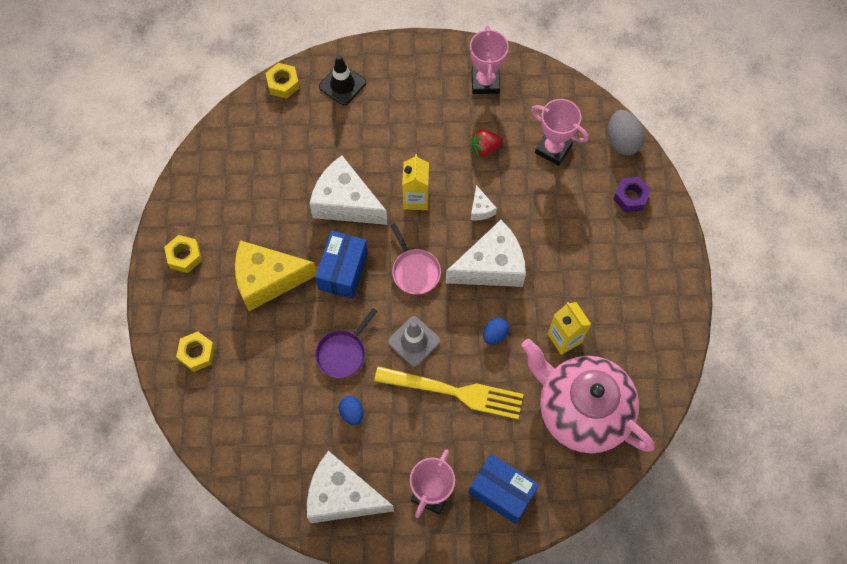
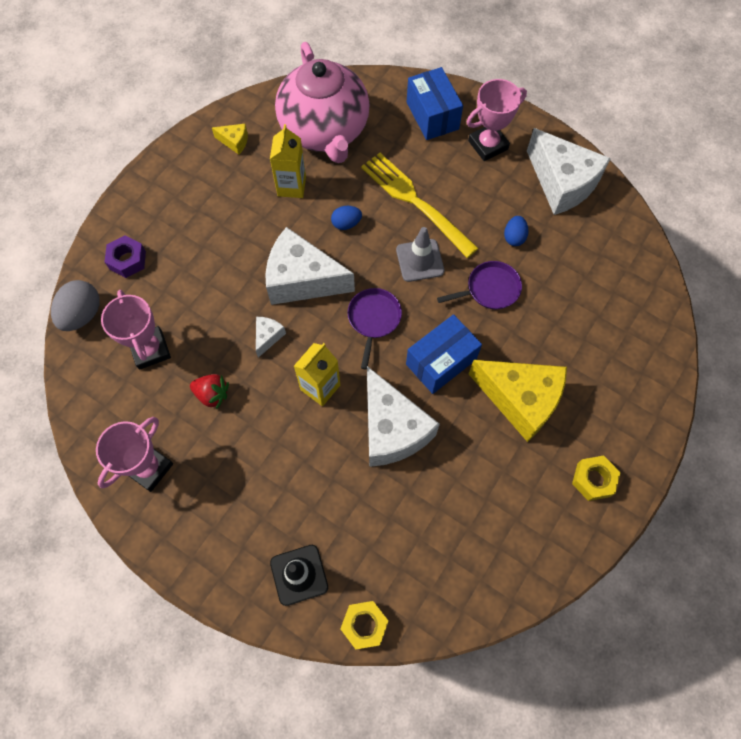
camera: 145 degrees left, 0 degrees up
yellow nut [176,332,215,372] -> none
pink pan [391,223,441,295] -> purple pan [347,288,402,369]
none -> yellow cheese [212,124,248,155]

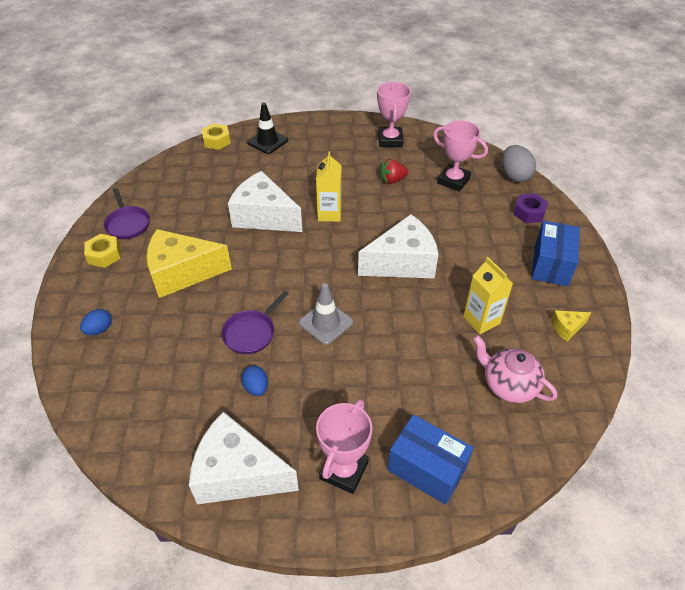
camera: 145 degrees right, 20 degrees down
white cheese [256,317,286,358] -> none
pink teapot [275,42,369,163] -> pink teapot [473,335,557,403], size x0.54
blue egg [331,206,362,230] -> blue egg moved to [80,309,112,335]
purple pan [347,288,402,369] -> purple pan moved to [104,188,150,239]
yellow fork [361,153,479,258] -> none
blue box [406,314,482,394] -> blue box moved to [531,221,580,286]

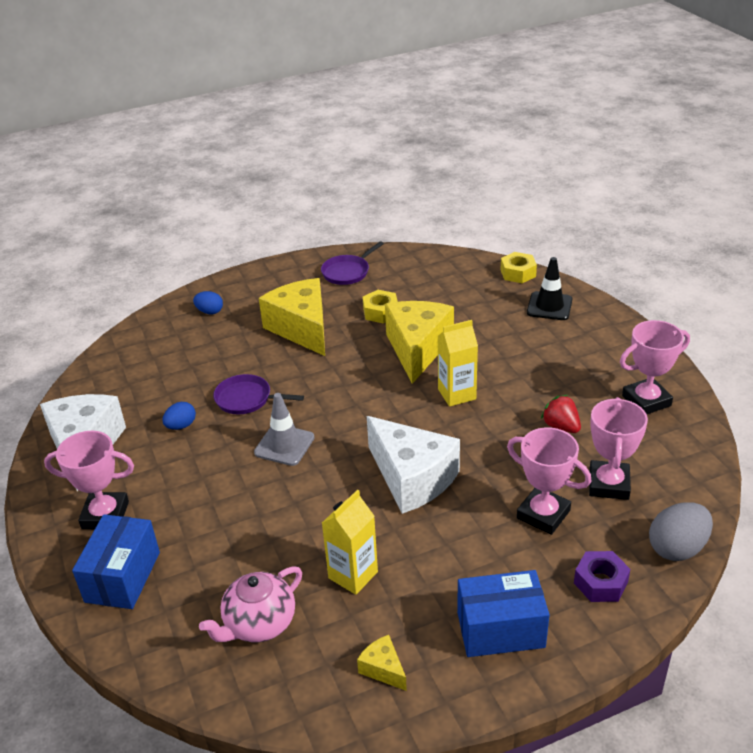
camera: 70 degrees right, 10 degrees down
yellow nut [84,234,121,268] -> yellow nut moved to [363,290,398,324]
white cheese [228,171,302,232] -> yellow cheese [385,301,454,384]
pink teapot [473,335,557,403] -> pink teapot turned 150 degrees counterclockwise [199,566,302,642]
none -> pink trophy [507,428,592,535]

